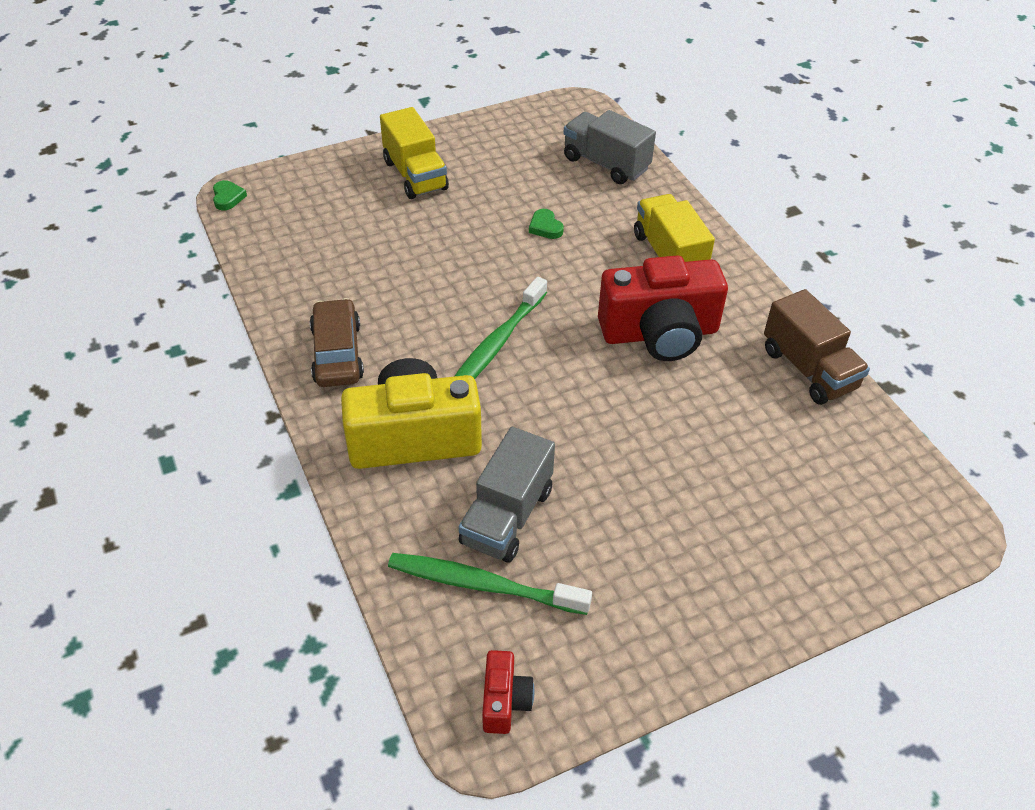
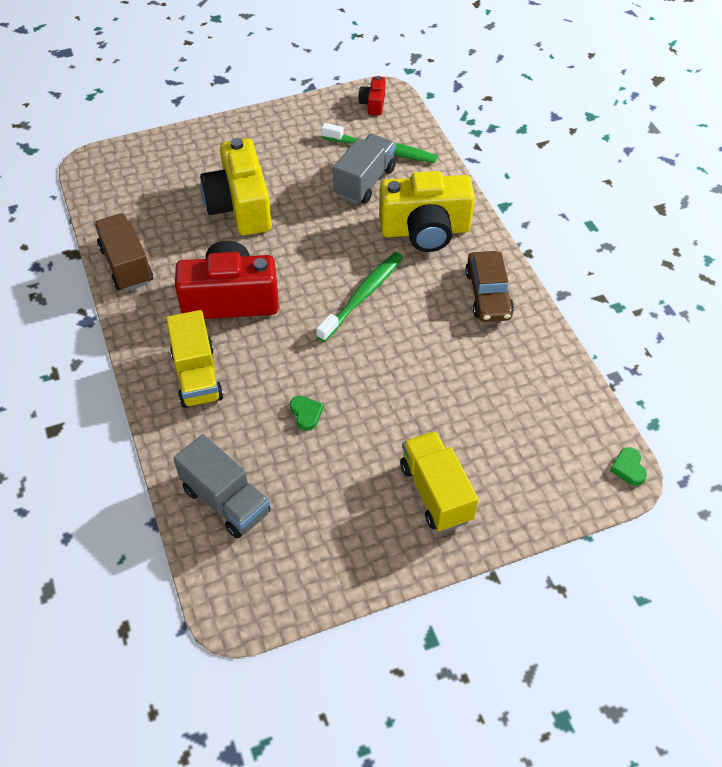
camera: 175 degrees left, 5 degrees up
none -> yellow camera [200,138,272,236]

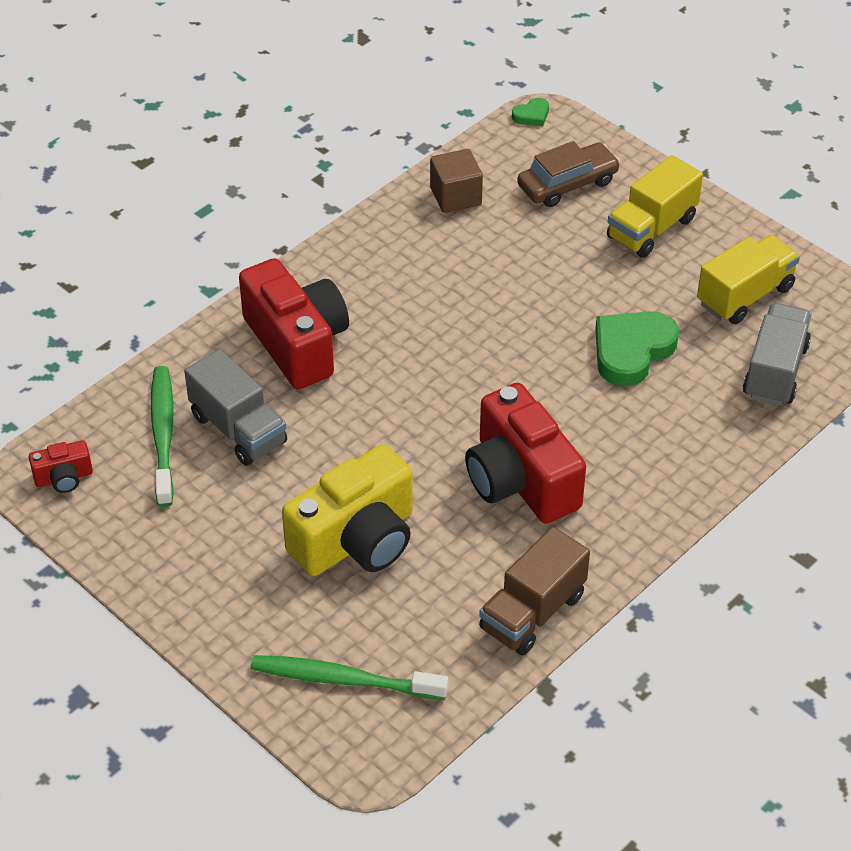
camera: 115 degrees left, 5 degrees down
yellow truck [166,310,224,408] -> yellow truck moved to [697,235,800,324]
green heart [290,396,324,431] -> green heart [596,311,679,386], size x2.14
green toothbrush [316,252,403,342] -> green toothbrush moved to [251,655,448,700]
grey truck [333,134,396,204] -> grey truck turned 135 degrees counterclockwise [184,349,287,466]
yellow camera [379,171,475,252] -> red camera [239,258,349,389]
brown car [465,251,514,322] -> brown car moved to [517,141,620,207]
none -> brown cube [430,149,483,213]

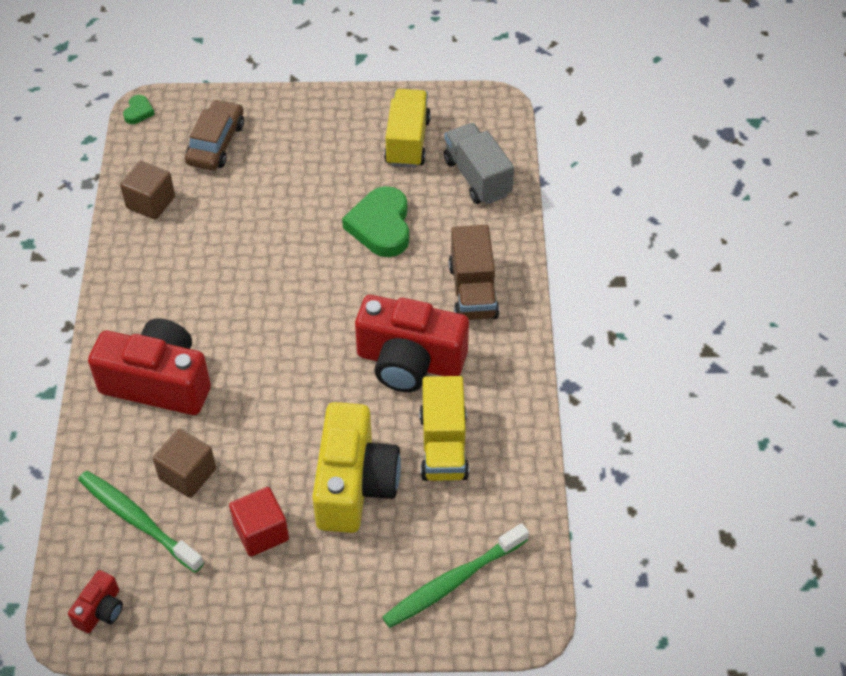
camera: 45 degrees left, 5 degrees up
grey truck [184,349,287,466] -> brown cube [153,429,216,498]
brown truck [479,527,590,655] -> brown truck moved to [448,225,499,320]
yellow truck [607,155,703,258] -> yellow truck moved to [419,376,469,481]
none -> red cube [229,487,289,557]

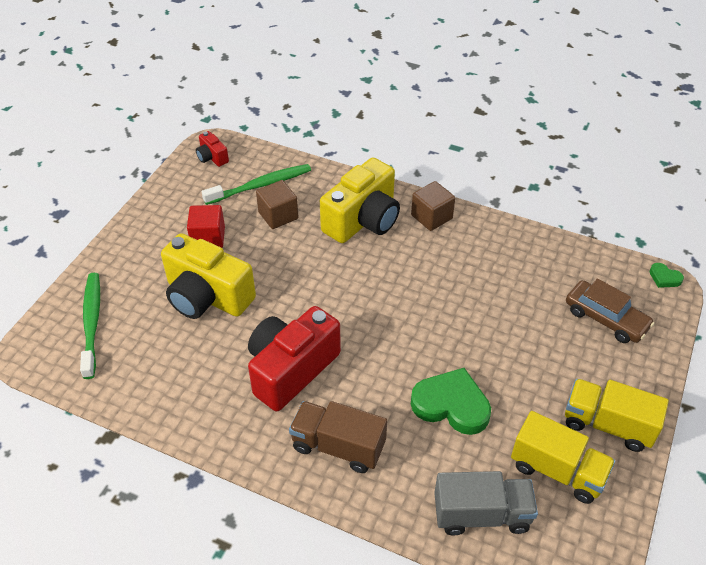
camera: 115 degrees right, 5 degrees down
red camera [88,318,211,415] -> yellow camera [320,158,400,243]
brown cube [120,161,175,220] -> brown cube moved to [411,181,455,231]
yellow truck [419,376,469,481] -> yellow truck moved to [565,379,669,452]

